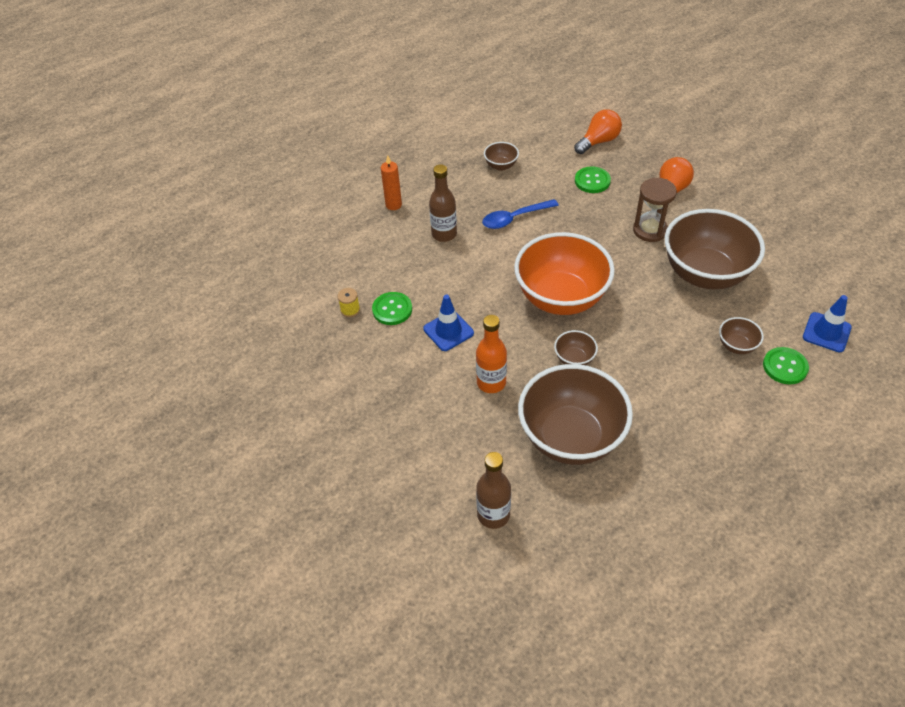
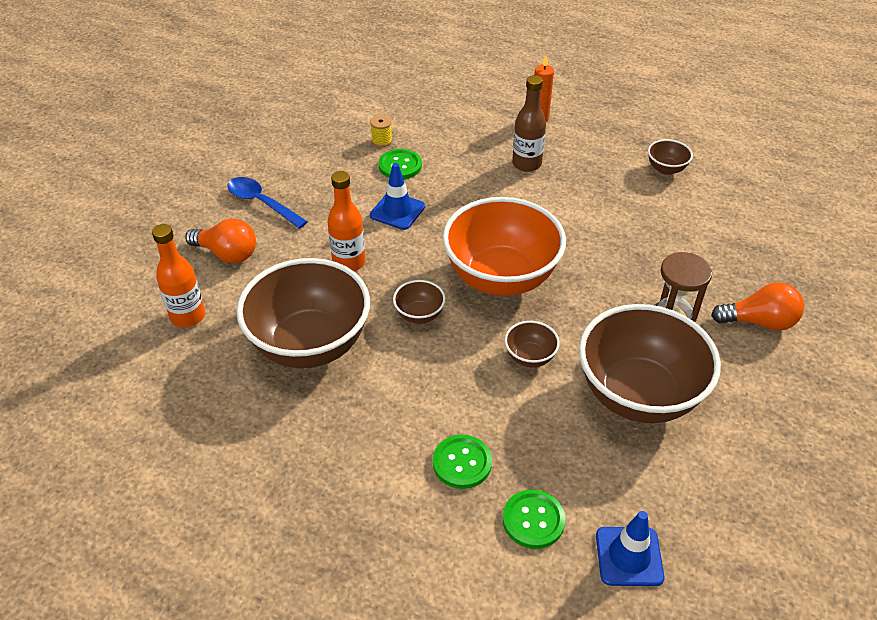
camera: 60 degrees right, 5 degrees down
brown bottle [476,452,511,529] -> orange bottle [152,224,205,327]
blue spoon [482,199,559,229] -> blue spoon moved to [227,177,308,229]
orange light bulb [574,109,622,154] -> orange light bulb moved to [185,218,256,263]
green button [575,166,611,193] -> green button moved to [433,435,492,489]
brown bowl [719,317,764,354] -> brown bowl moved to [505,321,560,367]

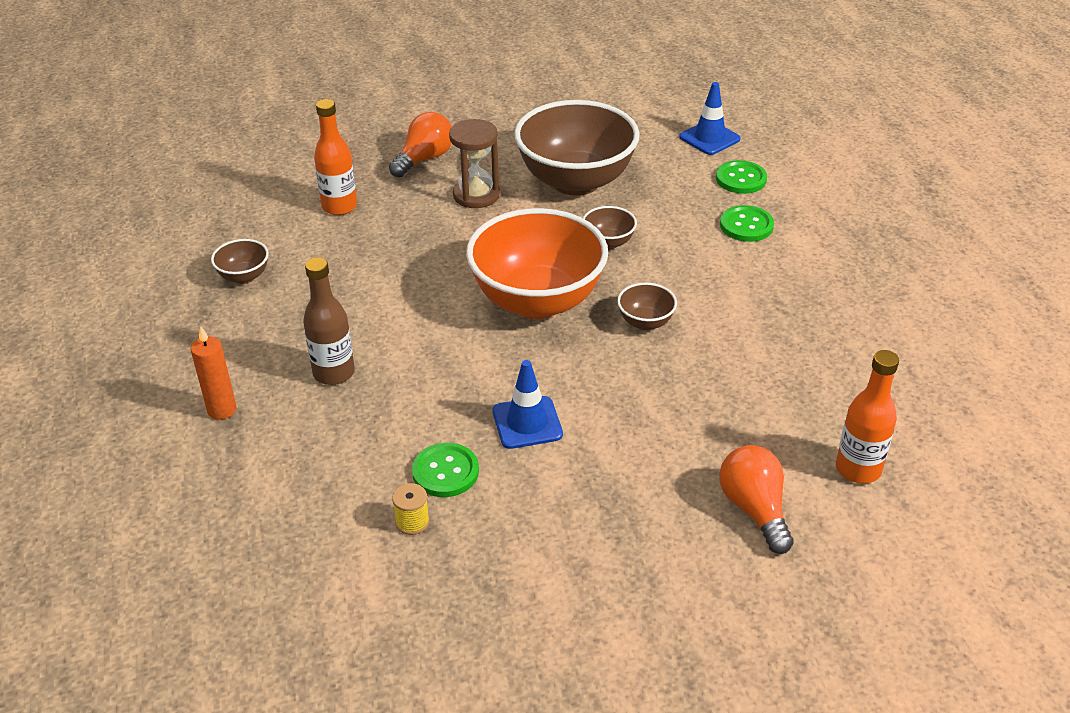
camera: 130 degrees left, 5 degrees down
blue spoon [227,177,308,229] -> none
brown bowl [236,258,370,368] -> none
orange bottle [327,171,366,271] -> orange bottle moved to [314,99,357,215]
orange light bulb [711,282,804,331] -> orange light bulb turned 75 degrees clockwise [389,112,452,178]

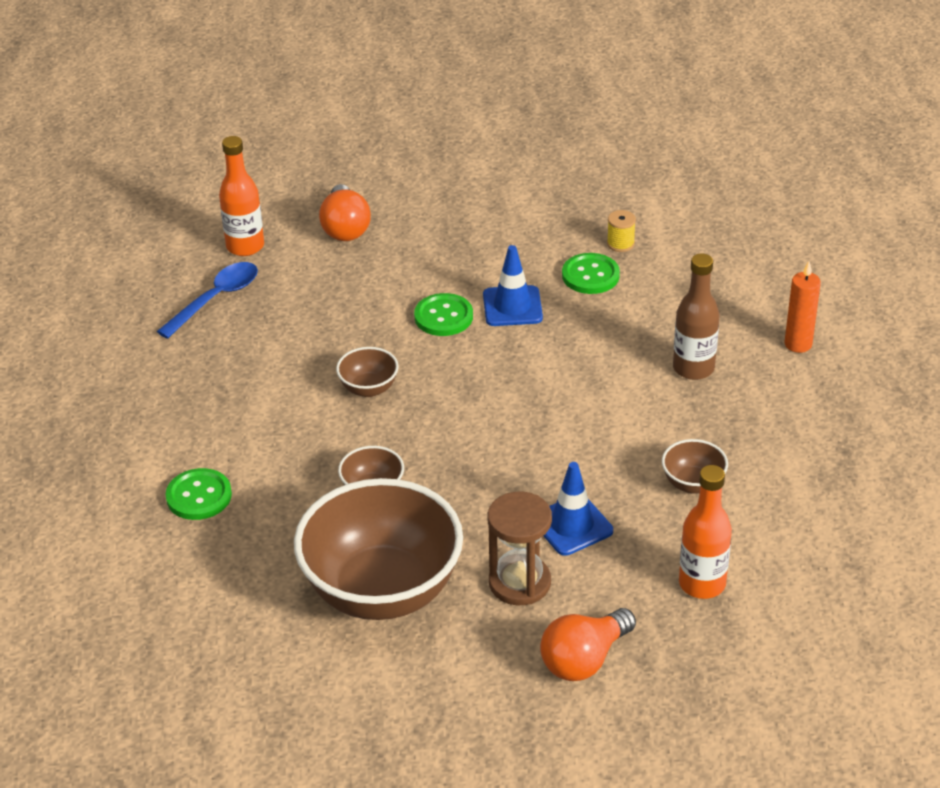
camera: 170 degrees left, 0 degrees up
brown bowl [211,239,269,284] -> brown bowl moved to [662,439,728,494]
orange bowl [466,208,608,319] -> none
blue traffic cone [679,82,741,155] -> blue traffic cone moved to [544,462,613,556]
green button [716,160,767,194] -> green button moved to [414,293,473,336]
none -> blue spoon [156,262,258,339]

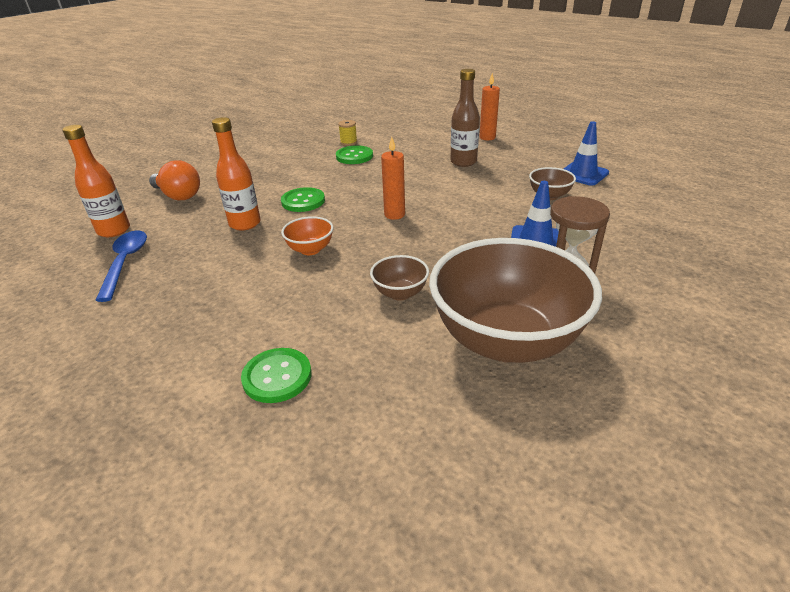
camera: 45 degrees left, 5 degrees down
brown bowl [336,347,399,397] -> orange bowl [281,216,333,255]
blue traffic cone [483,245,543,326] -> blue traffic cone moved to [564,121,609,186]
orange light bulb [540,608,636,681] -> none
orange bottle [679,465,732,599] -> orange bottle moved to [212,117,261,231]
none -> orange candle [381,137,405,220]

